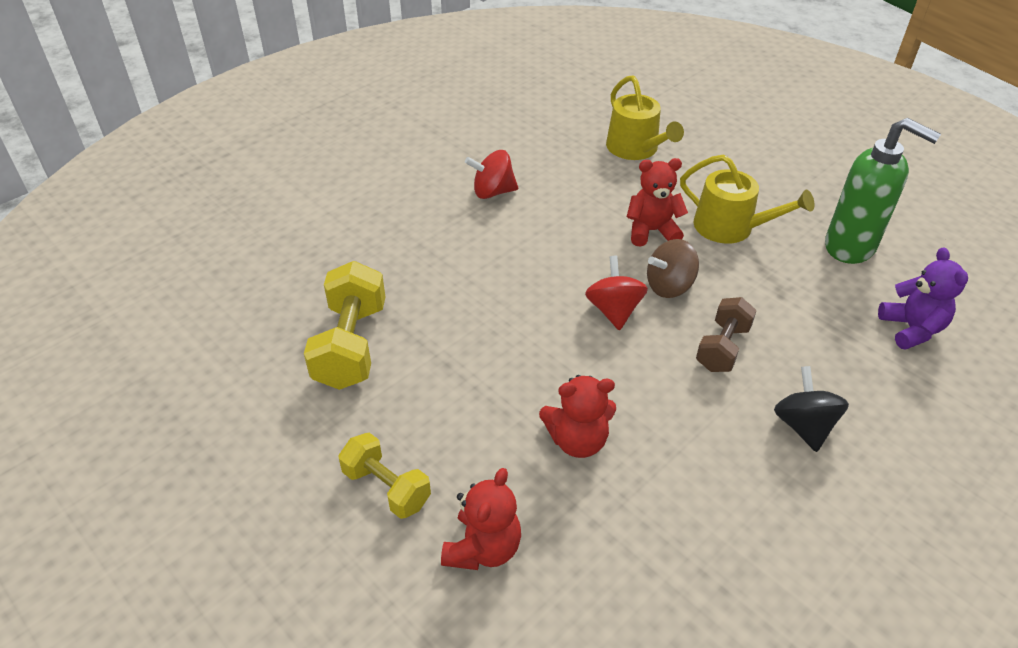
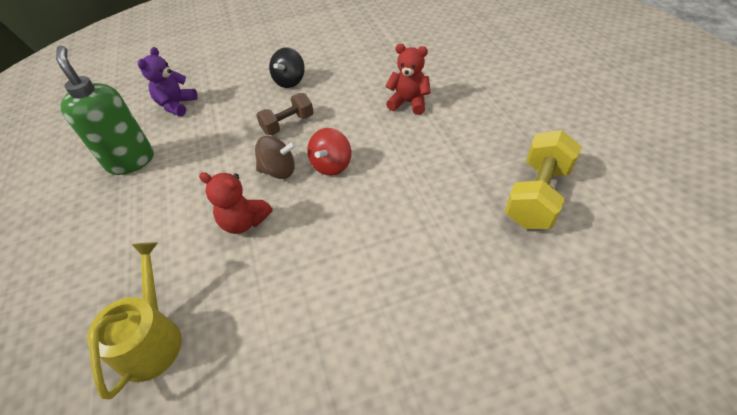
camera: 150 degrees left, 5 degrees up
yellow dumbbell [338,433,431,519] -> none
red teddy bear [441,468,521,570] -> none
red spinning top [465,150,518,199] -> none
yellow watering can [680,155,814,243] -> none

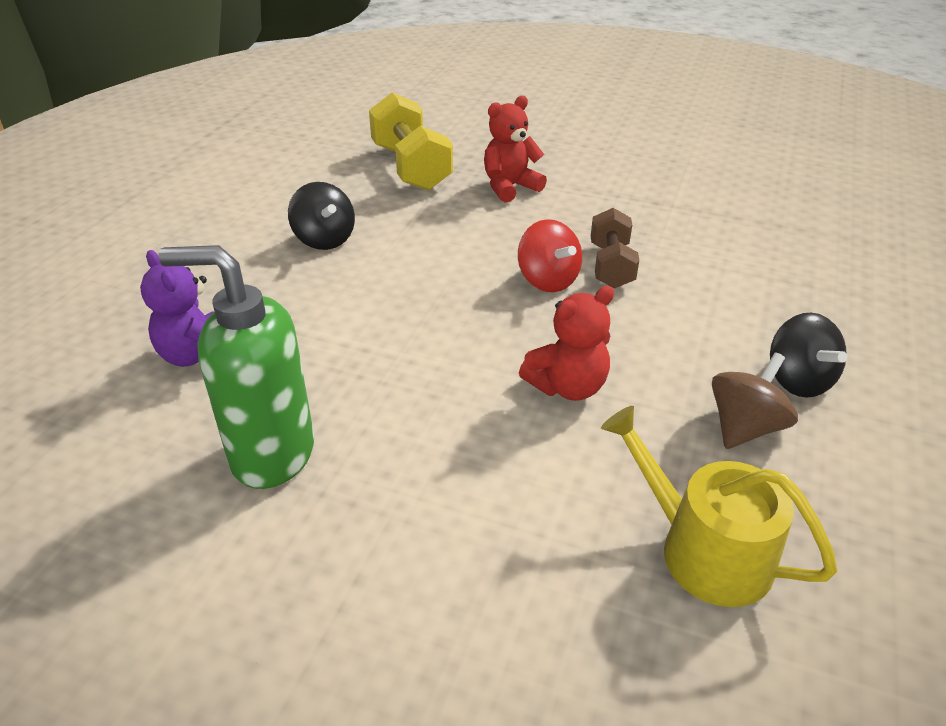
camera: 55 degrees left, 10 degrees down
brown spinning top [255,136,296,179] -> brown spinning top moved to [712,352,798,449]
brown dumbbell [256,93,314,135] -> brown dumbbell moved to [591,208,639,289]
yellow dumbbell [505,130,582,229] -> yellow dumbbell moved to [369,93,453,191]
none -> black spinning top [770,313,847,398]

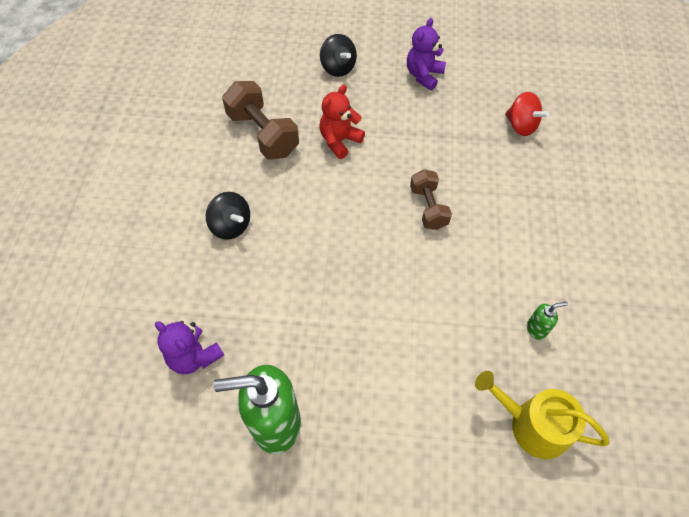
camera: 15 degrees left, 20 degrees up
yellow dumbbell [369,93,453,191] -> brown dumbbell [222,81,299,160]
red spinning top [518,219,582,292] -> red spinning top moved to [505,92,550,136]
red teddy bear [519,286,614,401] -> none
brown spinning top [712,352,798,449] -> green soap dispenser [527,301,568,340]
black spinning top [770,313,847,398] -> black spinning top moved to [320,34,357,77]
none -> purple teddy bear [407,18,446,90]

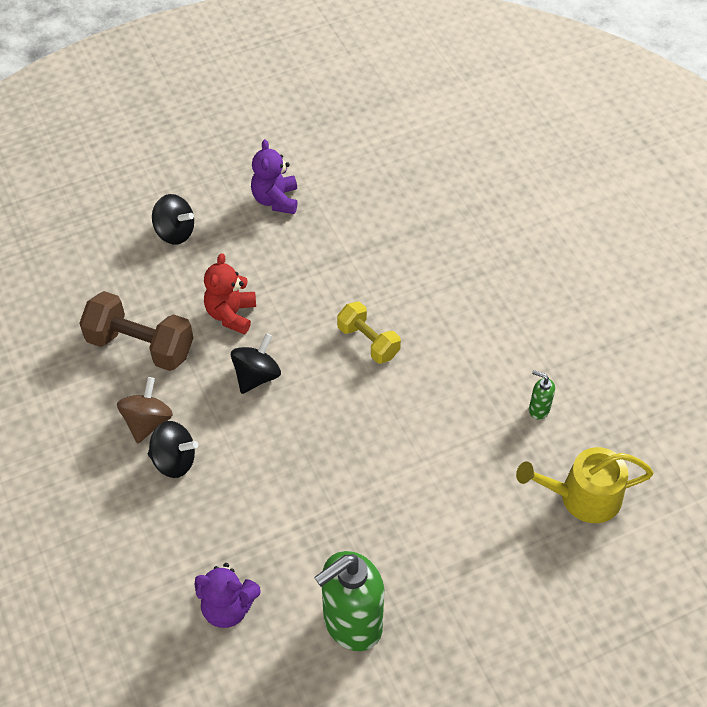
camera: 30 degrees left, 5 degrees down
brown dumbbell [410,169,452,230] -> yellow dumbbell [337,302,401,364]
red spinning top [505,92,550,136] -> none
green soap dispenser [527,301,568,340] -> green soap dispenser turned 105 degrees counterclockwise [529,370,555,419]
none -> brown spinning top [117,377,173,443]
none -> black spinning top [231,333,281,394]

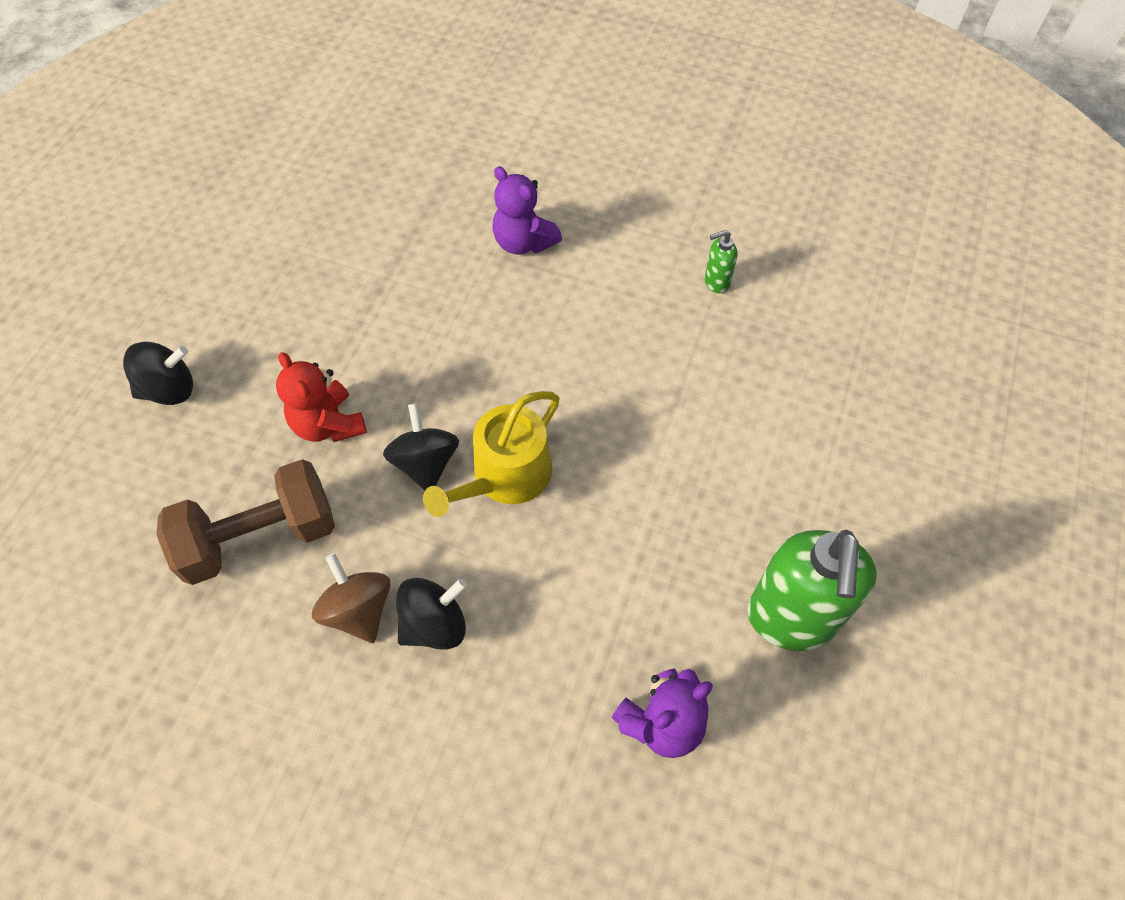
camera: 45 degrees left, 5 degrees up
purple teddy bear [251,139,298,214] -> purple teddy bear moved to [493,166,562,255]
yellow dumbbell [337,302,401,364] -> none
yellow watering can [516,447,654,523] -> yellow watering can moved to [423,391,560,517]

